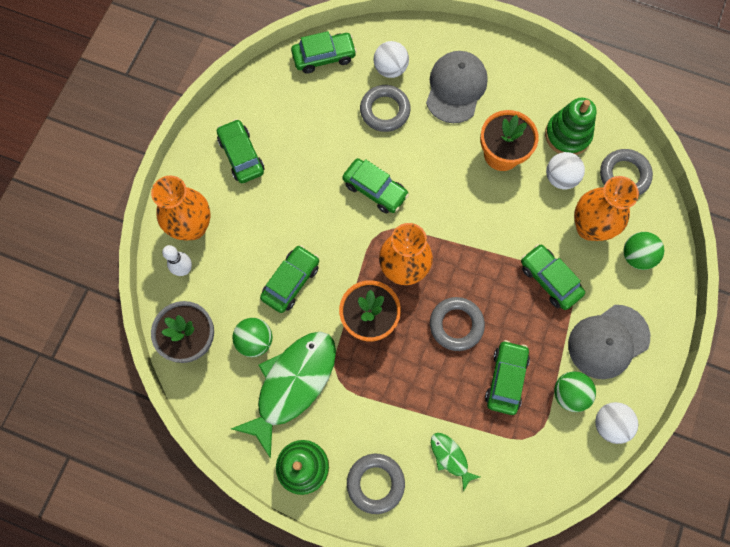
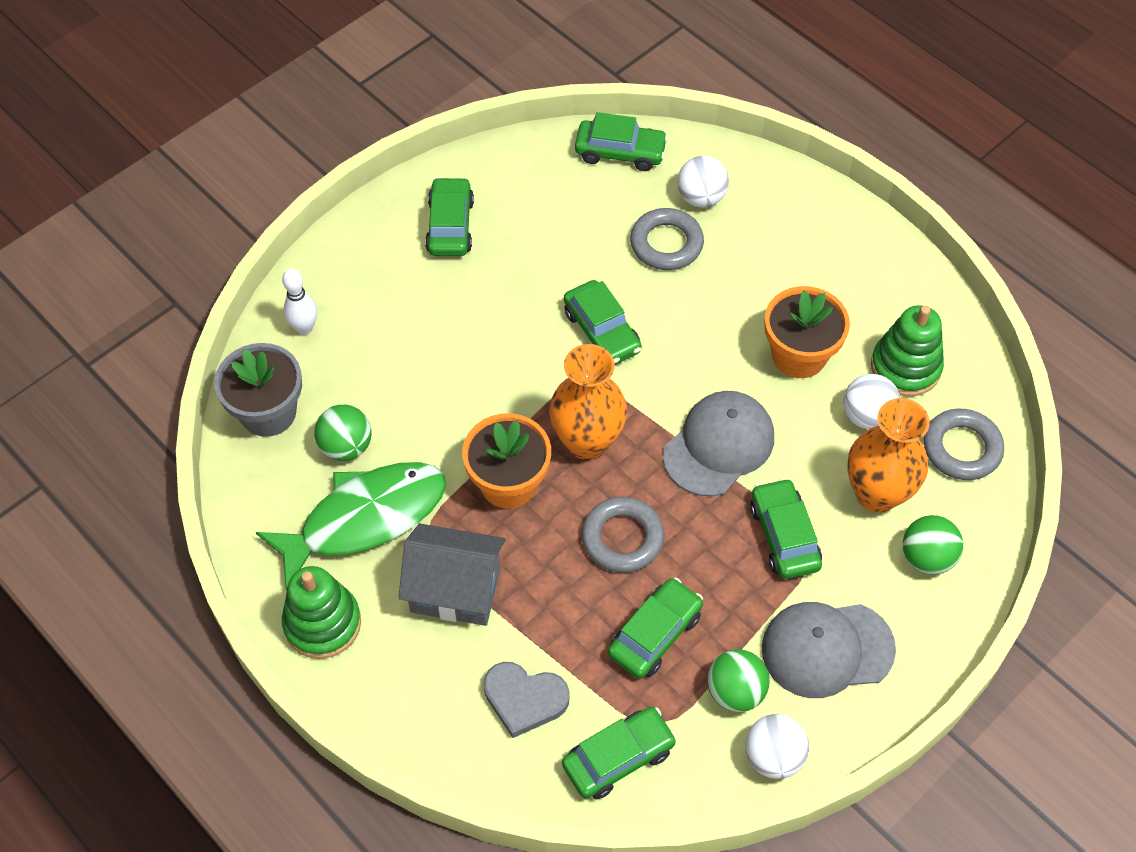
camera: 25 degrees right, 15 degrees down
orange vase [151,175,211,241] -> none
green car [260,245,319,313] -> green car moved to [562,707,677,800]
grey ring [347,454,405,514] -> none
grey cap [426,51,488,123] -> grey cap moved to [663,391,774,496]
green fish [431,433,480,492] -> grey heart [483,662,570,738]
none -> grey house [398,524,505,626]

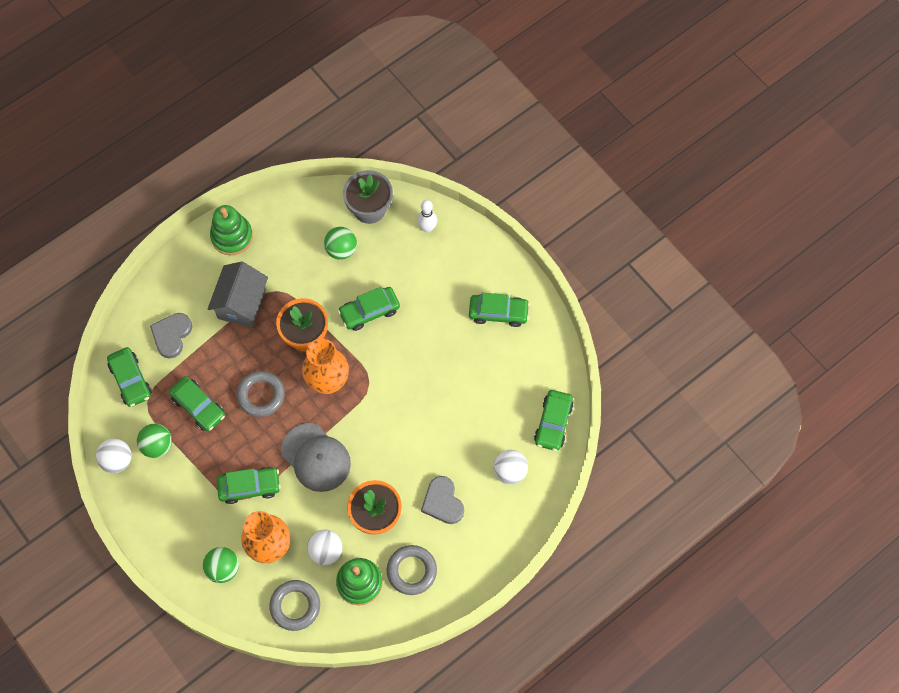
camera: 95 degrees right, 10 degrees up
green fish [256,462,446,591] -> none
green car [564,280,642,365] -> green car moved to [338,287,400,331]
grey ring [630,208,704,270] -> grey ring moved to [387,545,437,595]
grey cap [762,602,896,698] -> none
none -> grey heart [421,476,464,524]

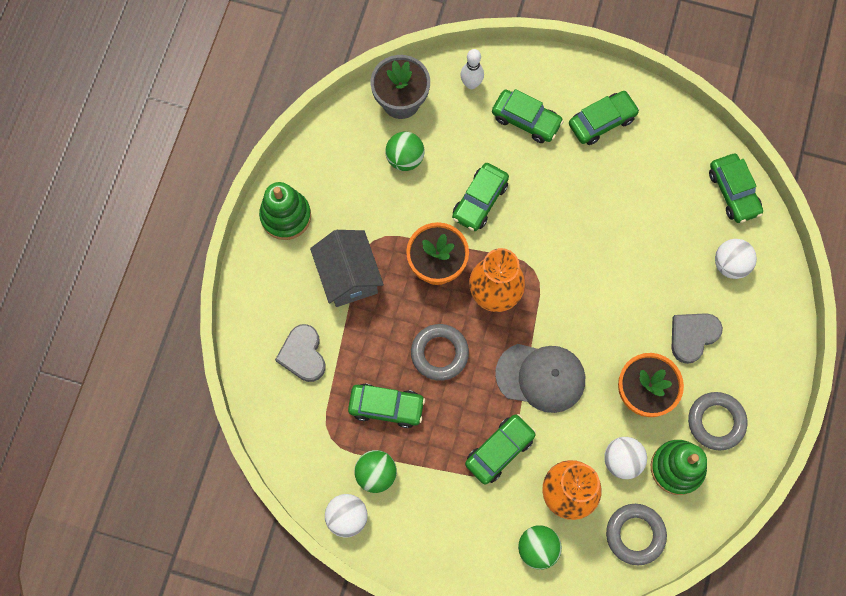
camera: 35 degrees left, 5 degrees up
green car [107,347,152,407] -> green car moved to [492,89,564,143]
grey heart [421,476,464,524] -> grey heart turned 105 degrees clockwise [671,313,723,364]

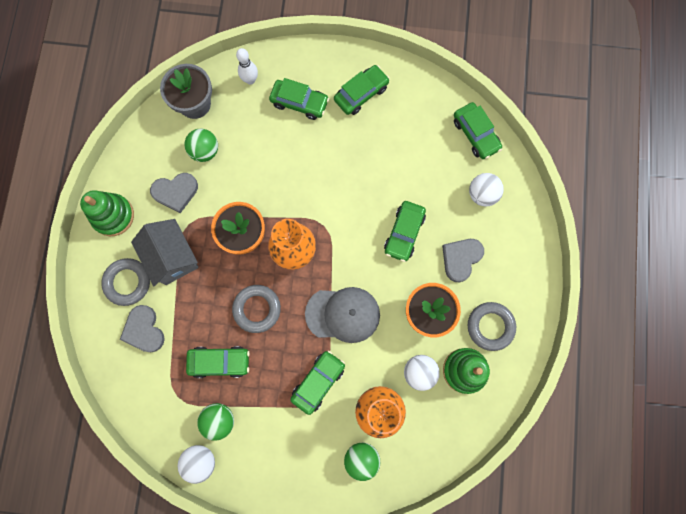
camera: 10 degrees left, 5 degrees up
green car [452,163,509,231] -> green car moved to [384,201,426,262]
grey ring [606,504,667,565] -> grey ring moved to [101,258,150,306]
none -> grey heart [150,173,198,213]

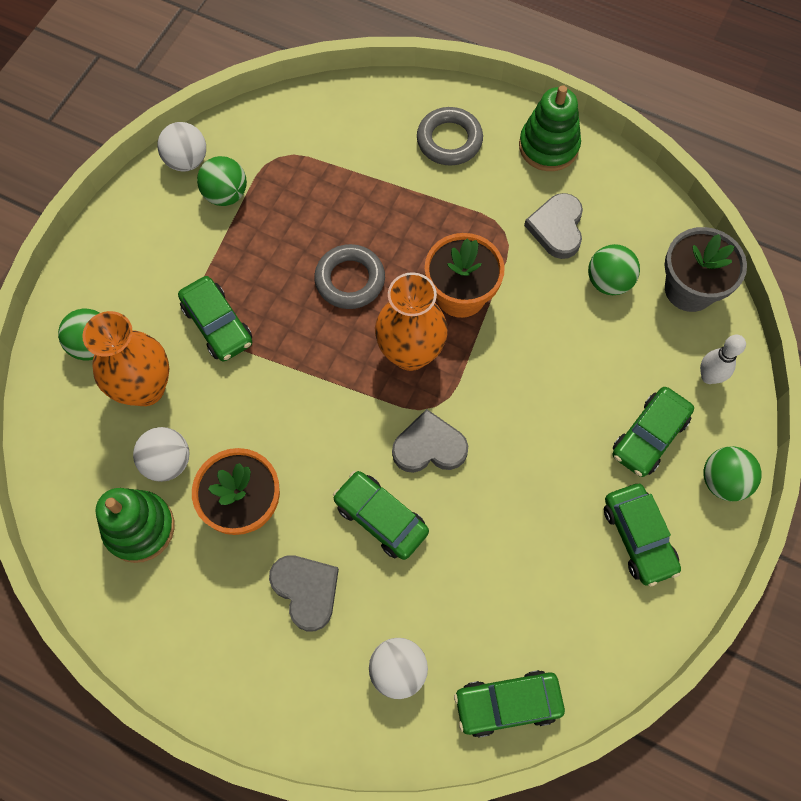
camera: 110 degrees right, 10 degrees down
grey heart [120,305,165,352] -> grey heart moved to [392,409,468,473]
grey house [131,219,199,286] -> none
green car [186,346,250,378] -> none
grey cap [305,287,380,343] -> none
grey ring [468,302,516,351] -> none
none -> green ball [703,446,762,501]

